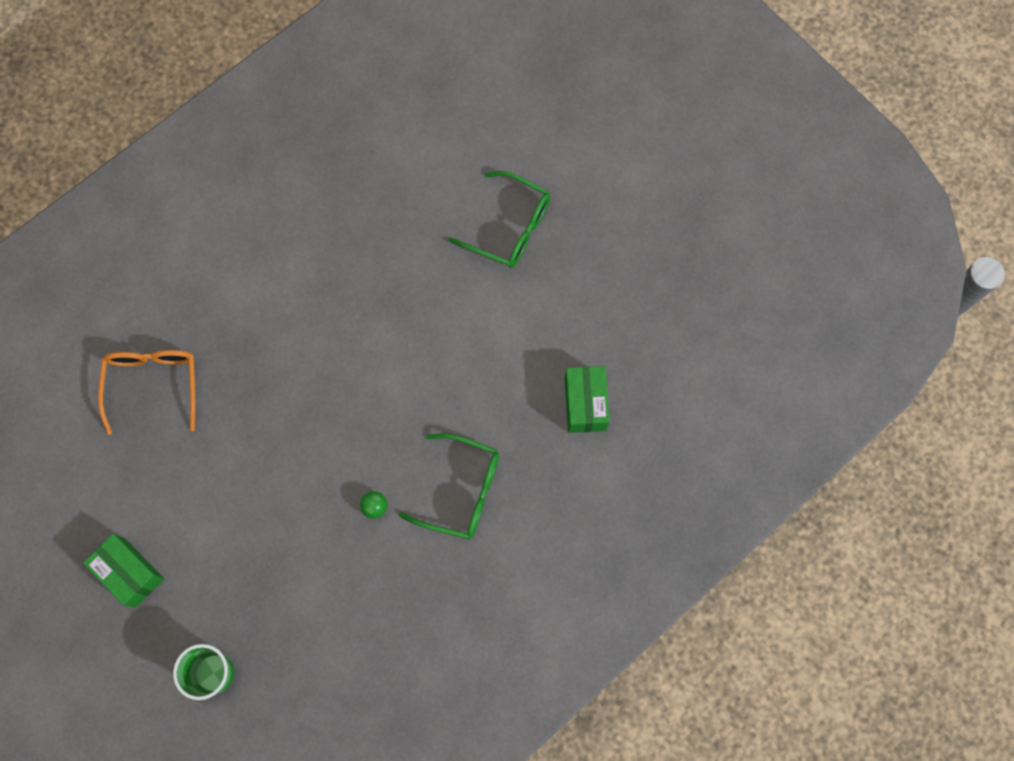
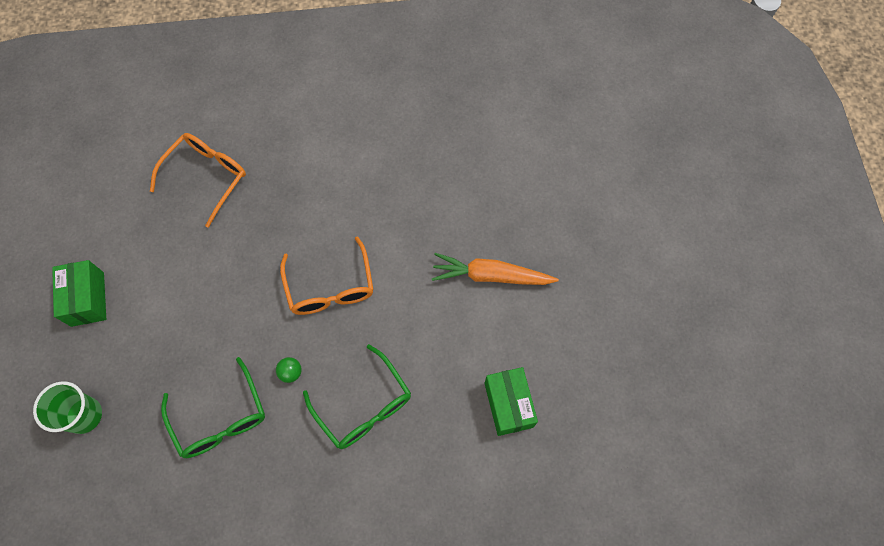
camera: 35 degrees right, 5 degrees down
green glasses [448,171,550,268] -> green glasses moved to [161,357,265,458]
green box [565,366,610,433] -> green box turned 45 degrees counterclockwise [484,367,538,436]
none -> orange glasses [280,236,374,315]
none -> orange carrot [432,253,559,285]

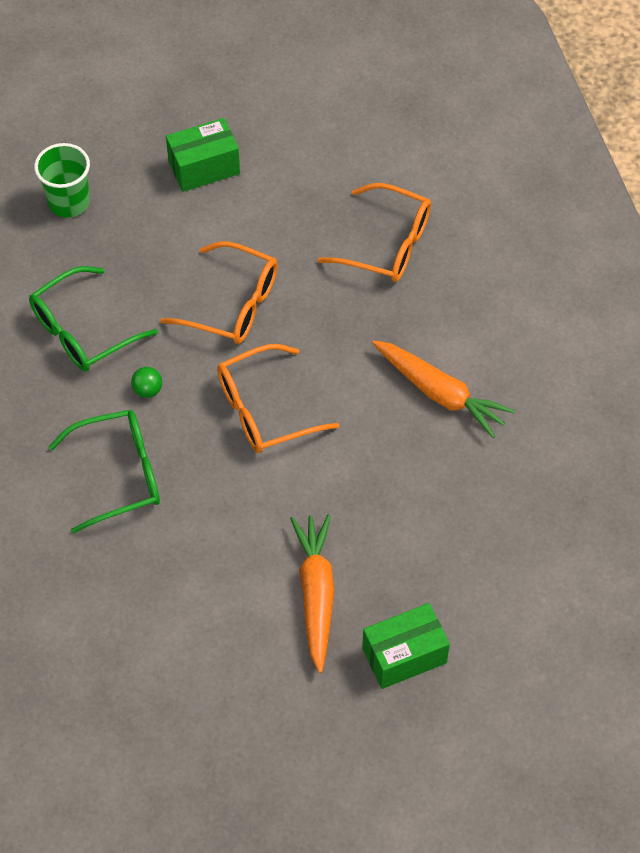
camera: 80 degrees right, 10 degrees down
green glasses [303,344,411,449] -> green glasses turned 150 degrees counterclockwise [48,410,160,534]
green box [484,367,538,436] -> green box moved to [362,603,450,689]
none -> orange glasses [160,241,278,344]
none -> orange carrot [372,340,515,438]

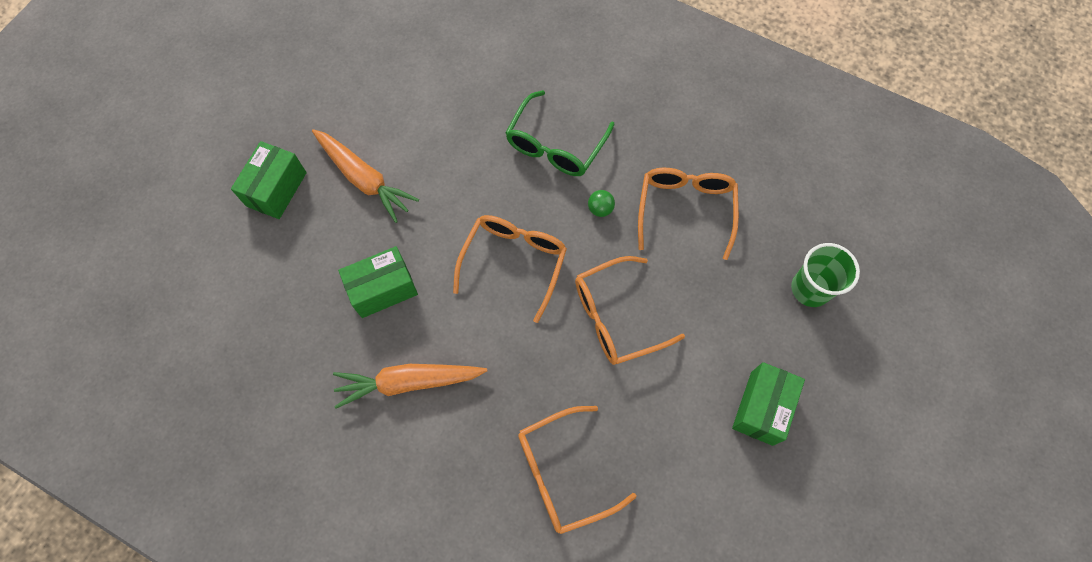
camera: 135 degrees right, 10 degrees up
green glasses [29,266,158,371] -> orange glasses [638,168,739,260]
none -> green box [338,246,418,318]

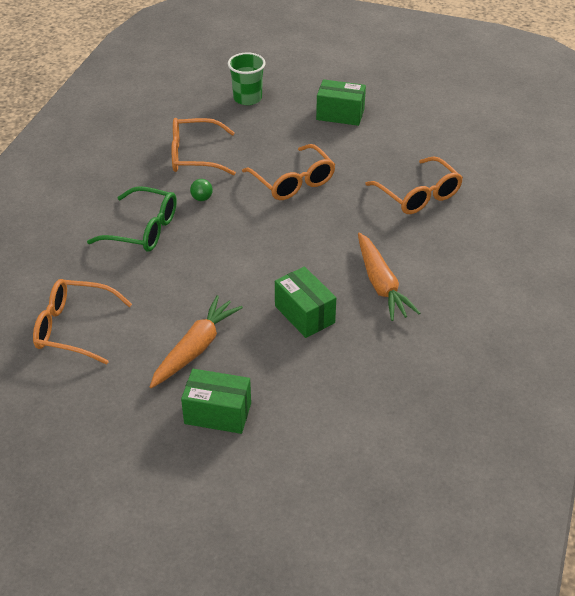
camera: 100 degrees left, 25 degrees down
orange glasses [453,215,567,323] -> orange glasses moved to [33,279,132,364]

